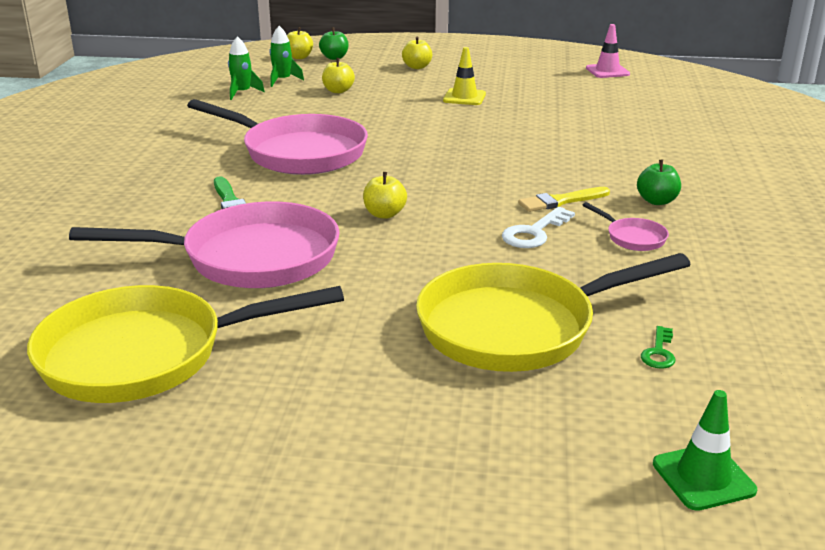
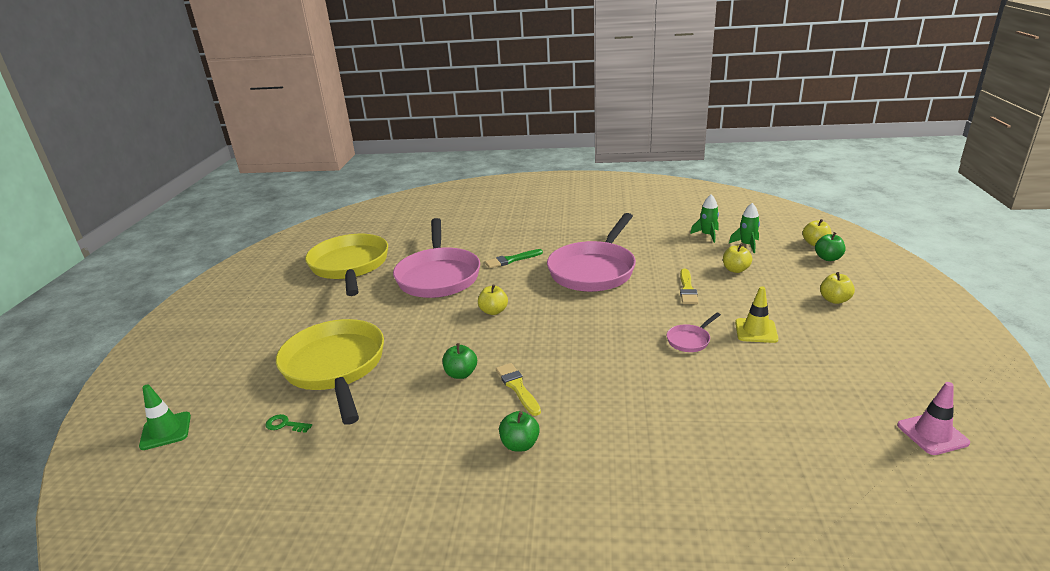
camera: 90 degrees right, 0 degrees up
white key [502,207,575,248] -> green apple [443,343,477,379]
pink pan [583,202,669,251] -> pink pan moved to [667,313,721,352]
none -> yellow brush [680,269,699,304]

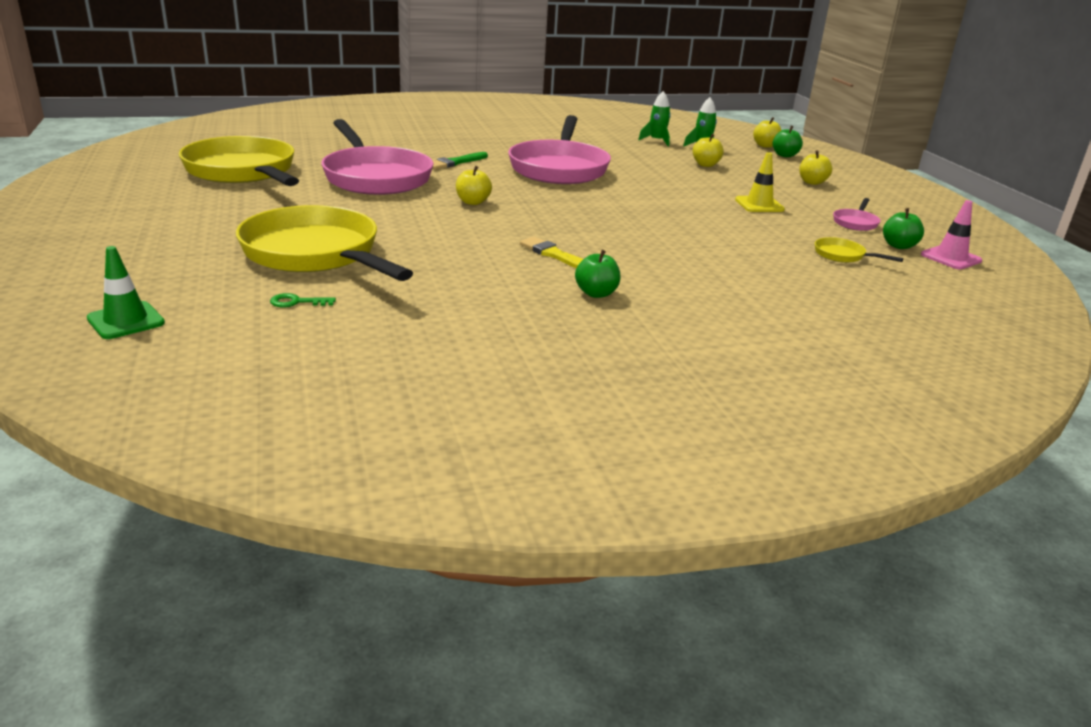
camera: 25 degrees left, 0 degrees up
green apple [443,343,477,379] -> green apple moved to [883,208,924,249]
pink pan [667,313,721,352] -> pink pan moved to [833,198,881,231]
yellow brush [680,269,699,304] -> none
none -> yellow pan [815,237,903,263]

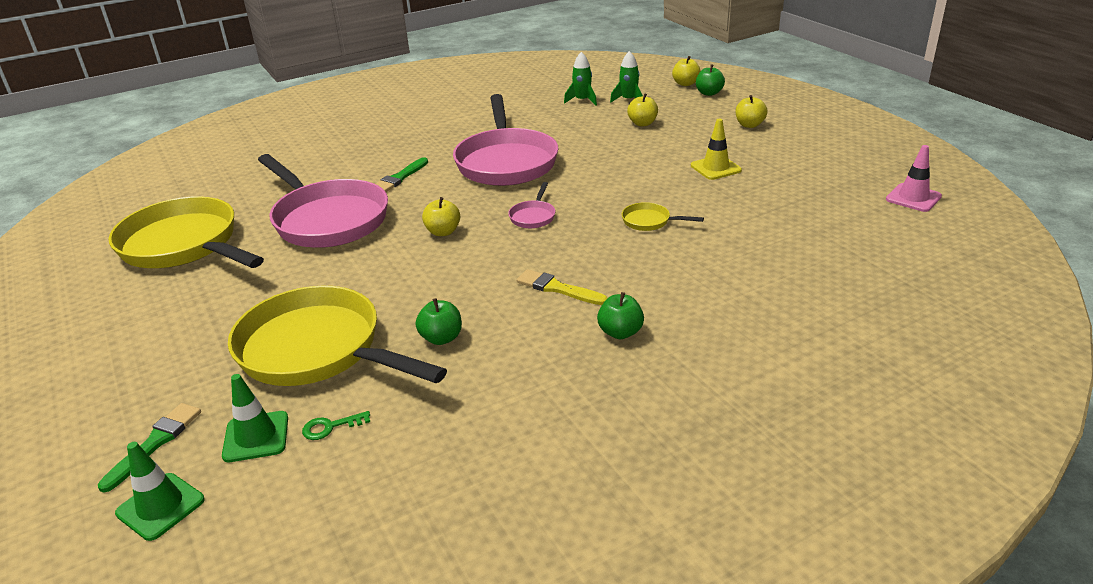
camera: 10 degrees left, 5 degrees up
yellow pan [815,237,903,263] -> yellow pan moved to [622,202,704,231]
pink pan [833,198,881,231] -> pink pan moved to [508,182,555,228]
green apple [883,208,924,249] -> green apple moved to [416,298,462,345]
none -> green brush [98,403,201,493]
none -> green traffic cone [222,374,288,462]

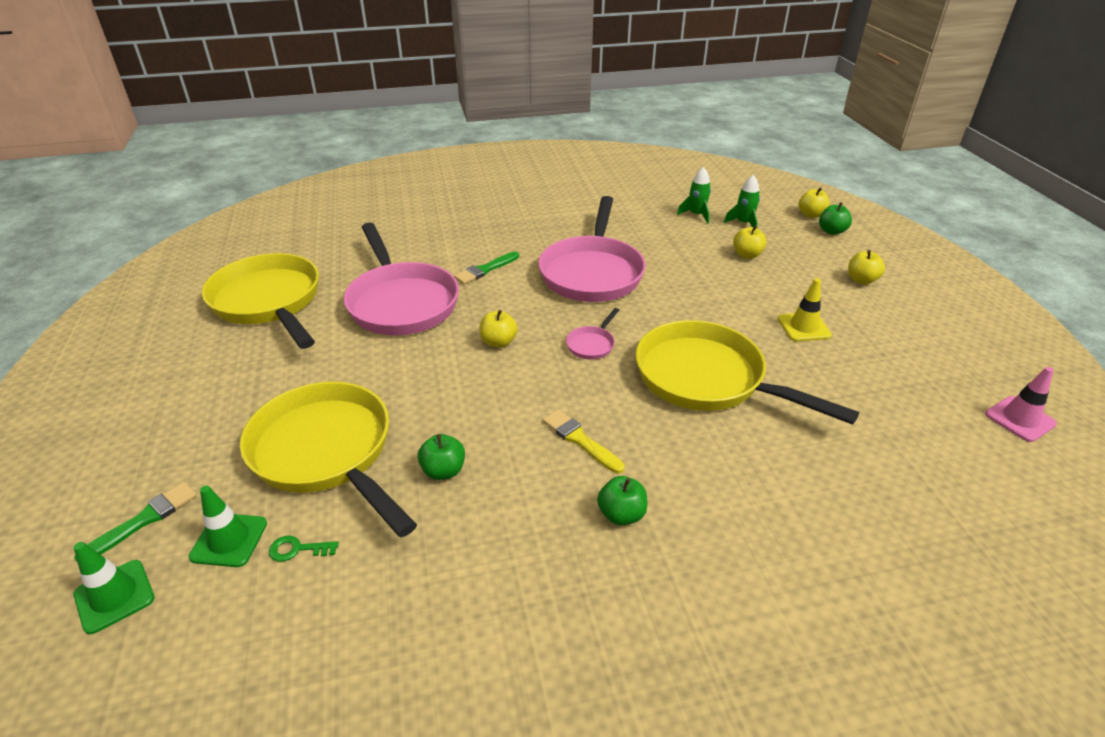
camera: 15 degrees right, 5 degrees up
yellow pan [622,202,704,231] -> yellow pan [636,320,859,425], size x2.49

